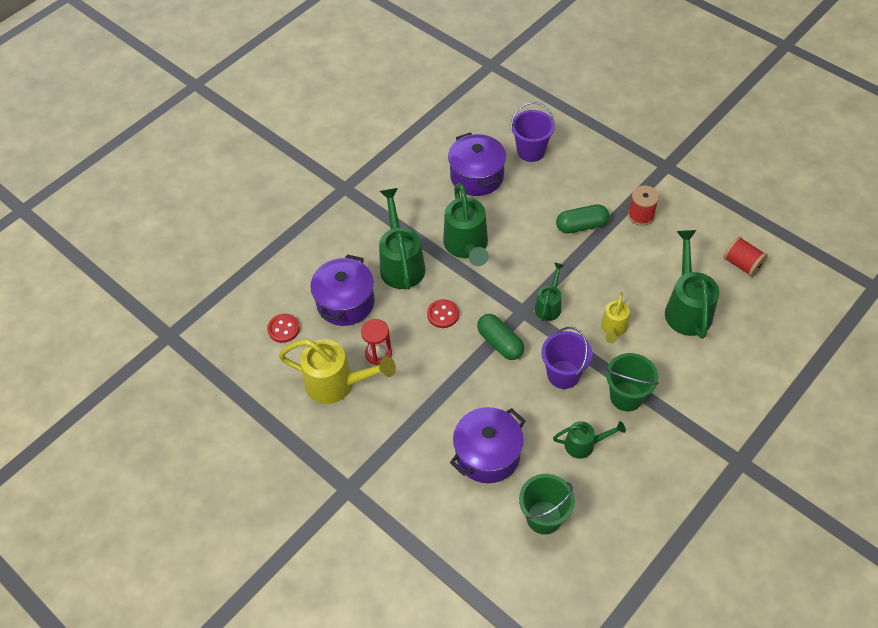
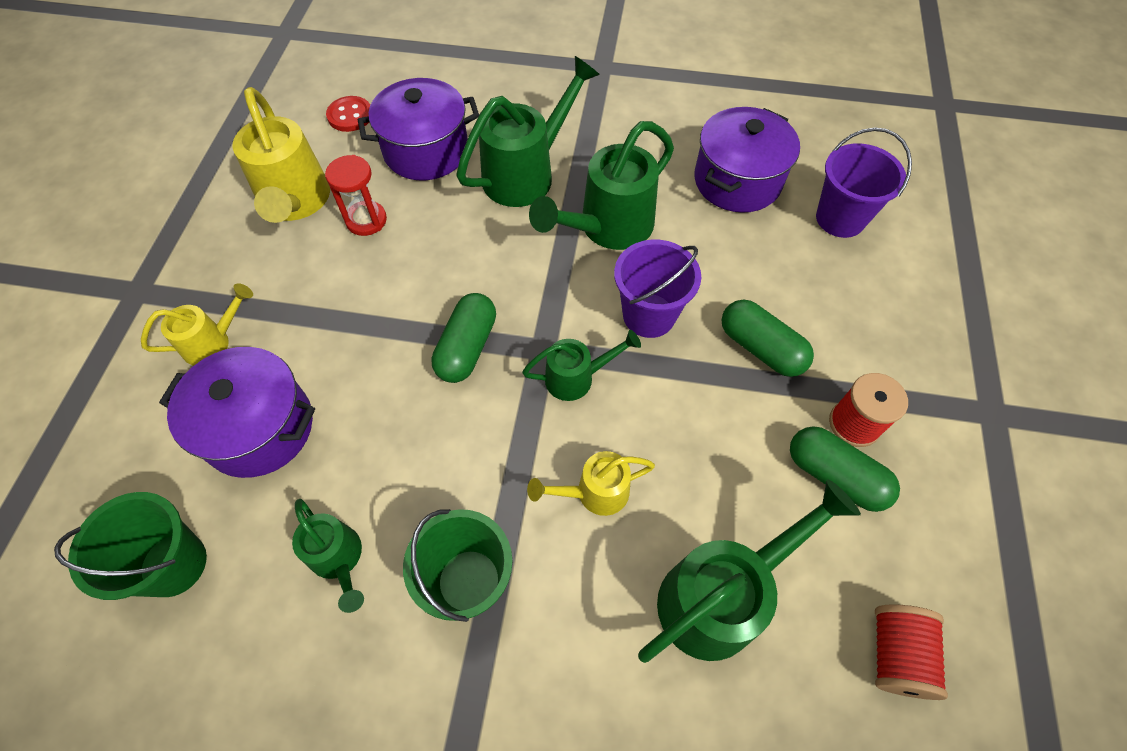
camera: 55 degrees right, 5 degrees up
red button [427,299,459,328] -> none
purple bucket [541,327,592,389] -> purple bucket moved to [614,240,701,338]
none -> yellow watering can [141,283,253,366]
none -> green capsule [790,426,900,512]

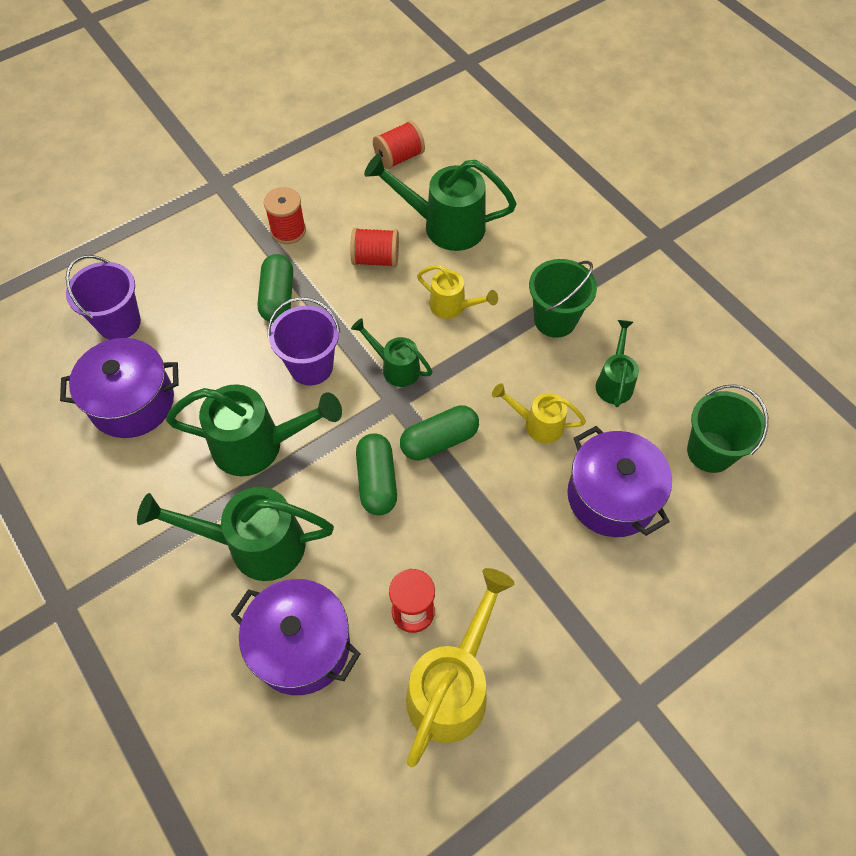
camera: 135 degrees left, 0 degrees up
yellow watering can [141,283,253,366] -> yellow watering can moved to [492,383,586,443]
red button [326,96,370,132] -> none
green capsule [790,426,900,512] -> green capsule moved to [356,433,397,515]
none -> red spool [350,228,399,267]

